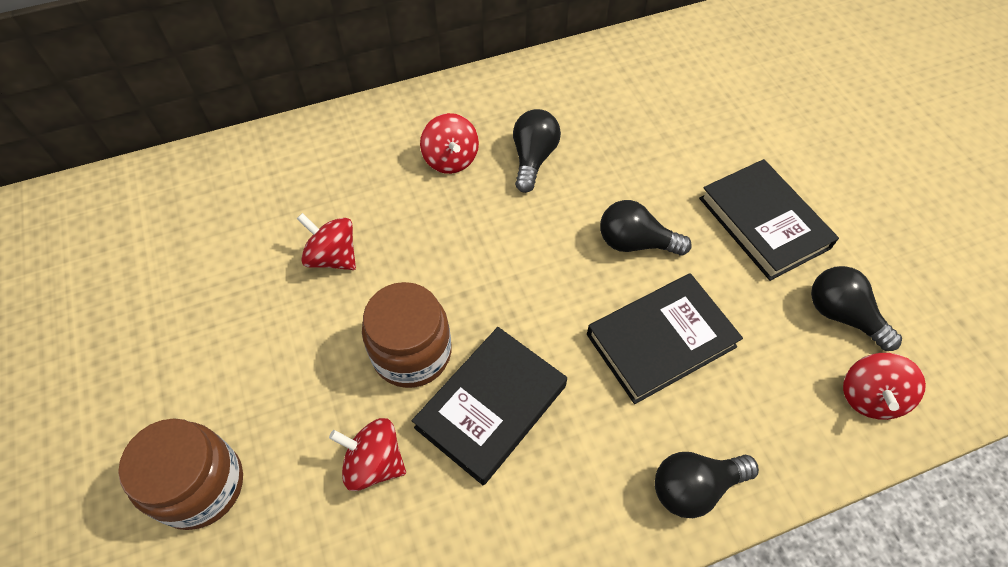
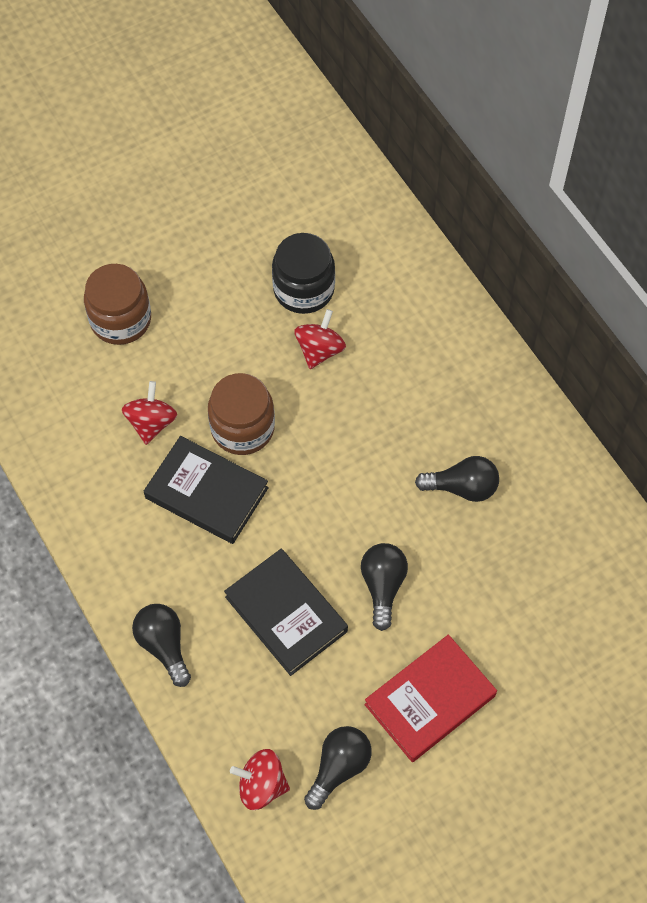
camera: 80 degrees right, 5 degrees up
red spinning top [420,113,479,174] -> none
black book [699,159,839,281] -> red book [364,635,497,762]
none -> black jar [272,233,335,314]

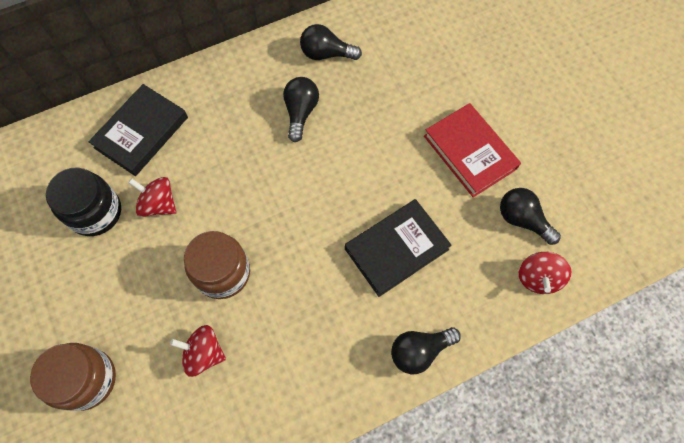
camera: 85 degrees left, 5 degrees up
black book [144,436,269,544] -> black book moved to [88,84,188,176]
black light bulb [361,543,408,631] -> black light bulb moved to [300,24,362,60]

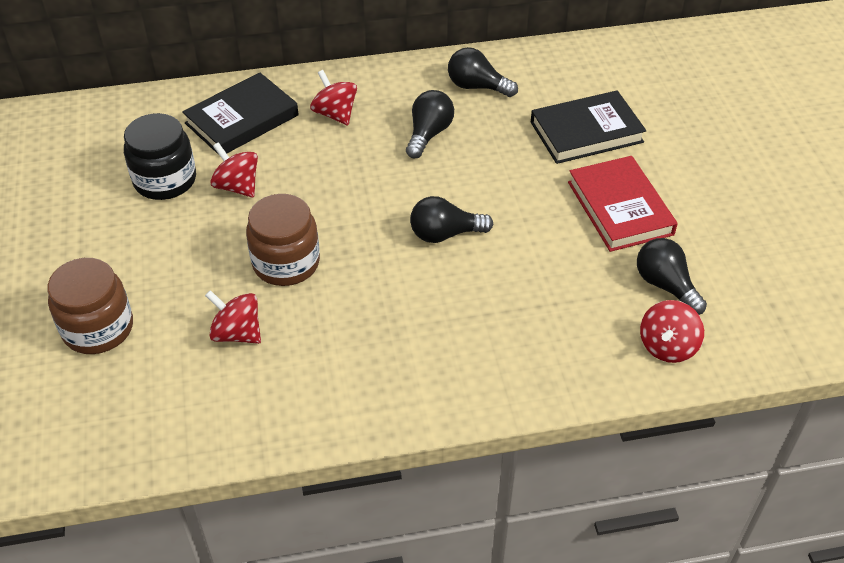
camera: 15 degrees right, 20 degrees down
black book [345,199,452,297] -> black book moved to [531,90,646,164]
black light bulb [391,327,461,375] -> black light bulb moved to [410,196,493,243]
none -> red spinning top [310,70,357,125]

